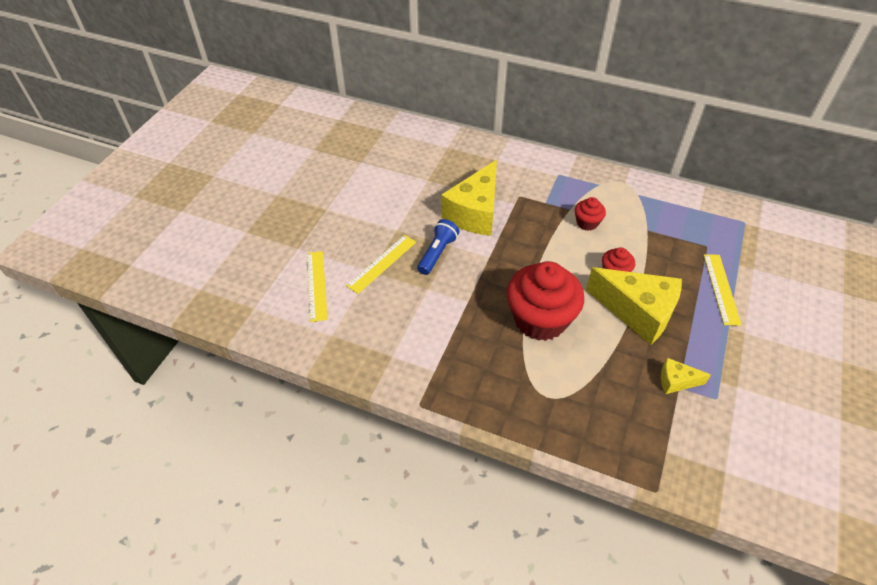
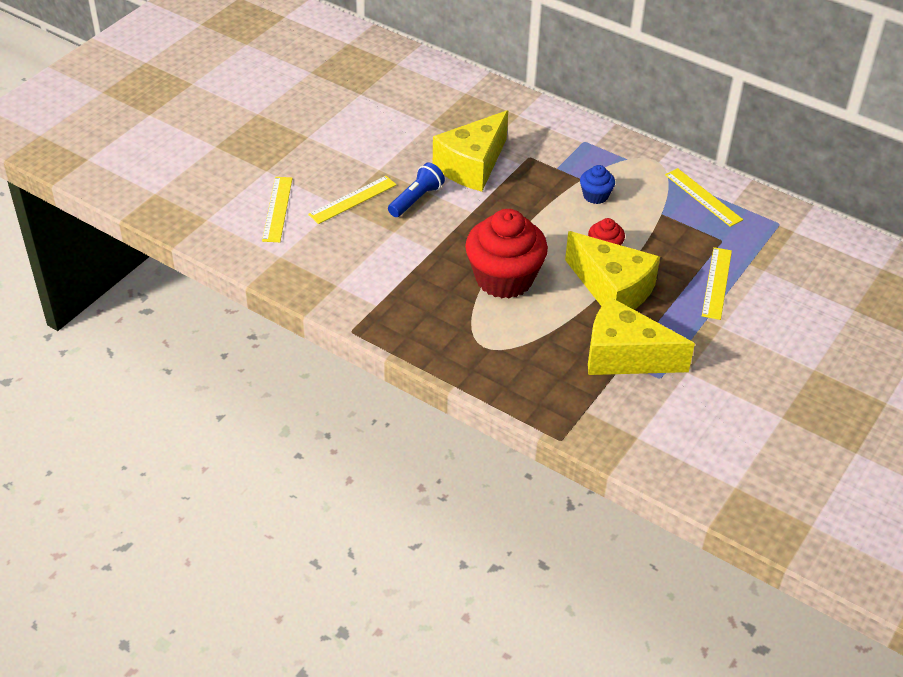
camera: 10 degrees right, 5 degrees down
red cupcake [575,197,606,231] -> blue cupcake [580,165,615,204]
yellow cheese [661,358,711,394] -> yellow cheese [588,297,695,375], size x2.15
none -> yellow ruler [665,168,743,227]

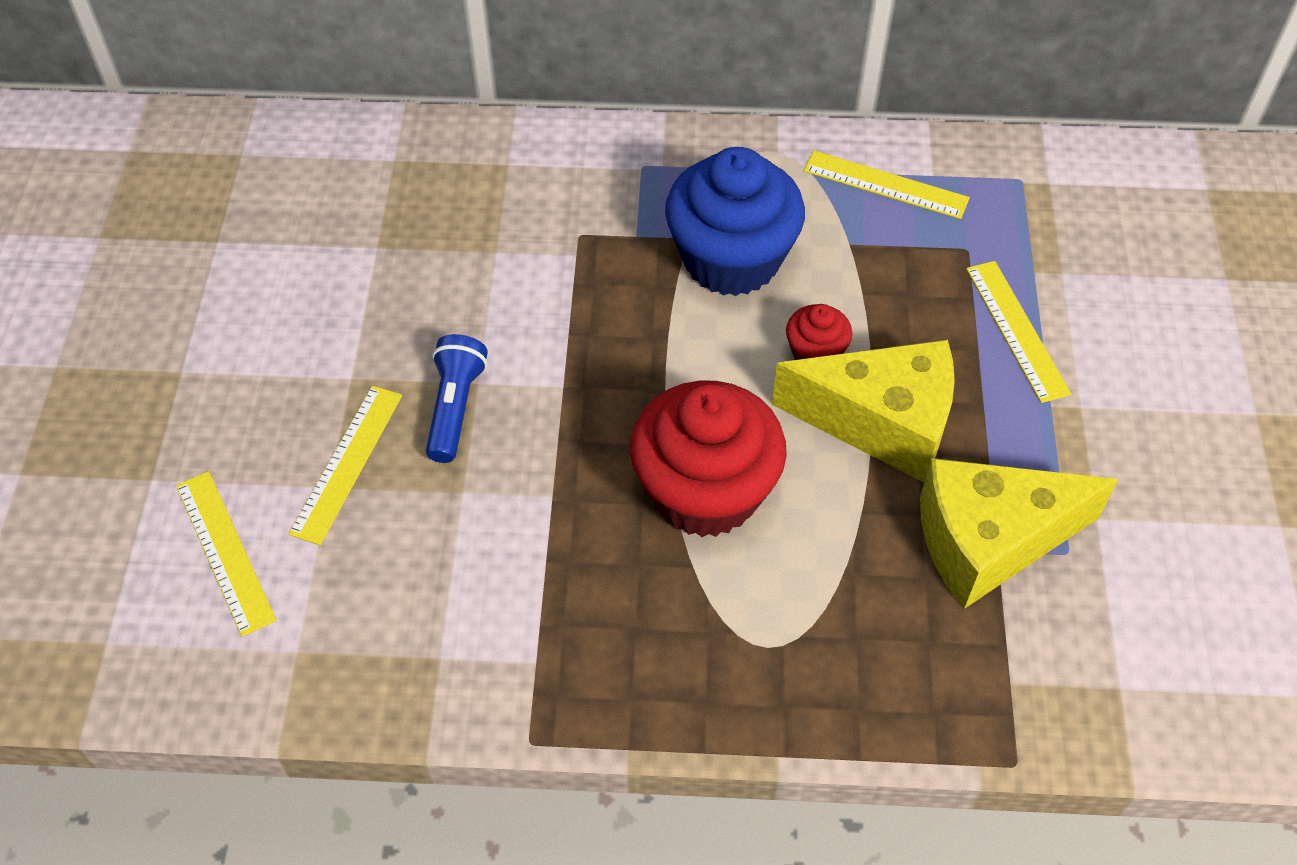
camera: 30 degrees left, 10 degrees up
yellow cheese [433,110,508,191] -> none
blue cupcake [580,165,615,204] -> blue cupcake [665,147,805,296], size x2.16

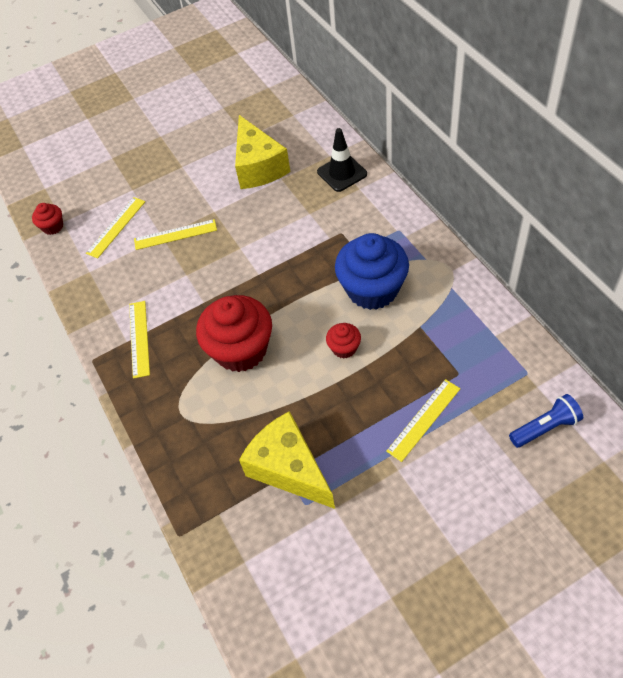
camera: 65 degrees right, 0 degrees up
blue flashlight [426,334,488,463] -> blue flashlight moved to [509,394,583,448]
yellow cheese [772,340,955,482] -> yellow cheese moved to [235,115,290,189]
yellow ruler [804,151,970,219] -> yellow ruler moved to [129,301,150,379]
none -> red cupcake [32,203,63,235]
none -> black traffic cone [317,128,367,192]

